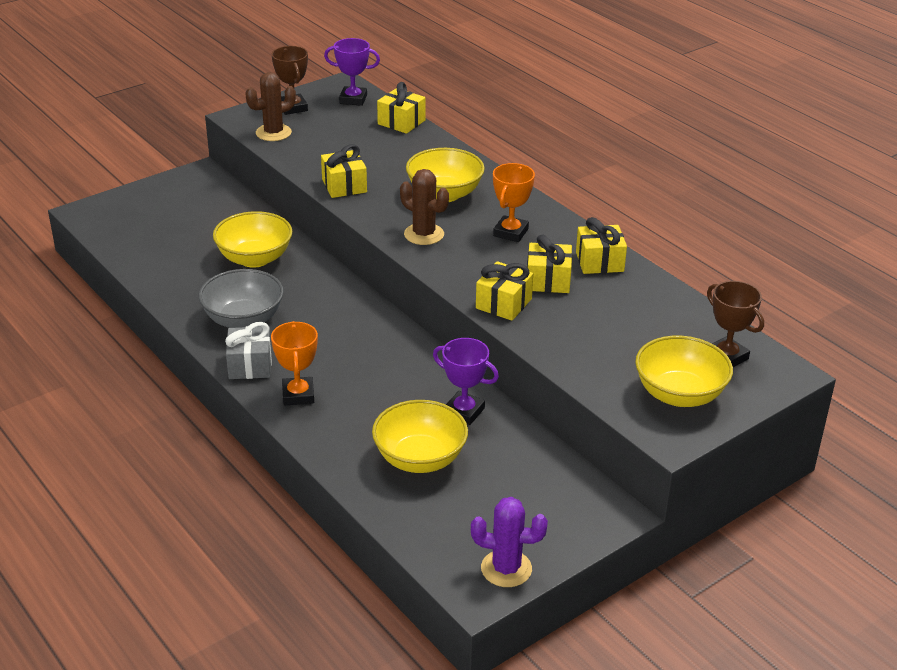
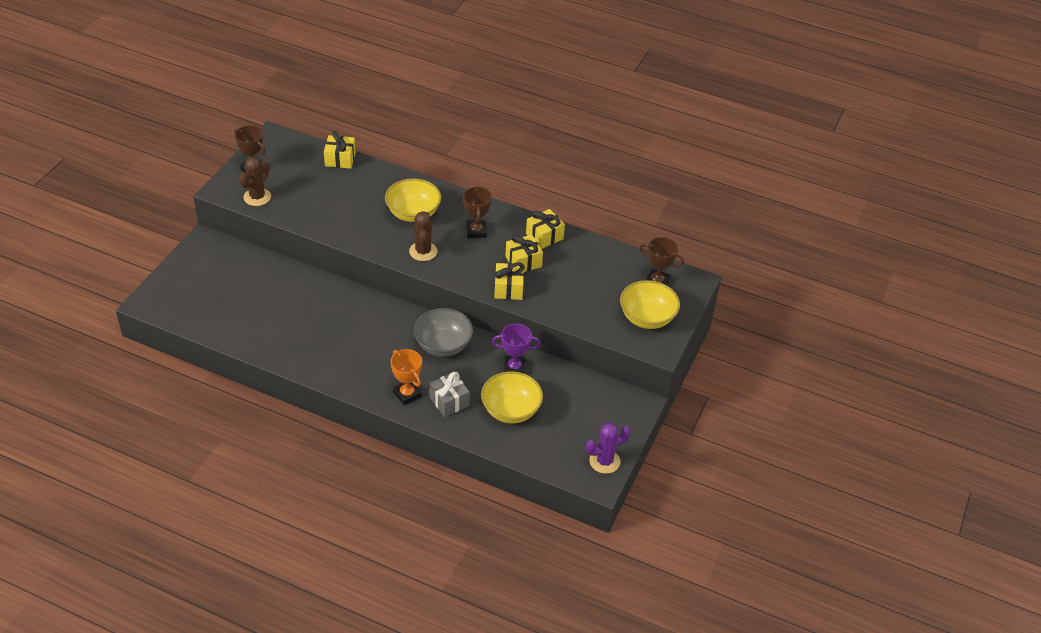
camera: 30 degrees left, 10 degrees up
grey bowl [199,269,284,328] -> grey bowl moved to [414,308,473,357]
yellow bowl [213,211,292,268] -> none
grey gift [225,322,272,379] -> grey gift moved to [429,372,470,417]
yellow gift [321,144,367,198] -> none
purple trophy [324,38,380,106] -> none
brown cactus [400,169,449,245] -> brown cactus turned 75 degrees clockwise [409,211,438,261]
orange trophy [493,163,535,242] -> brown trophy [463,186,492,238]

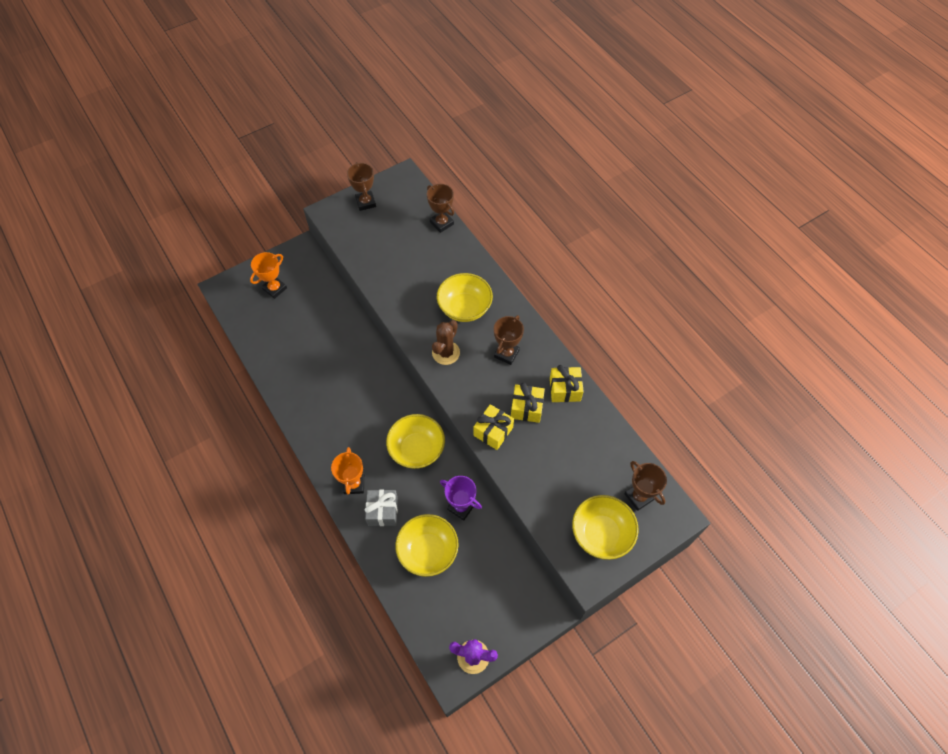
camera: 35 degrees right, 15 degrees up
brown cactus [239,157,271,206] -> none
yellow gift [324,131,356,169] -> brown trophy [427,184,454,233]
grey bowl [414,308,473,357] -> yellow bowl [386,414,445,469]
none -> orange trophy [250,252,287,299]

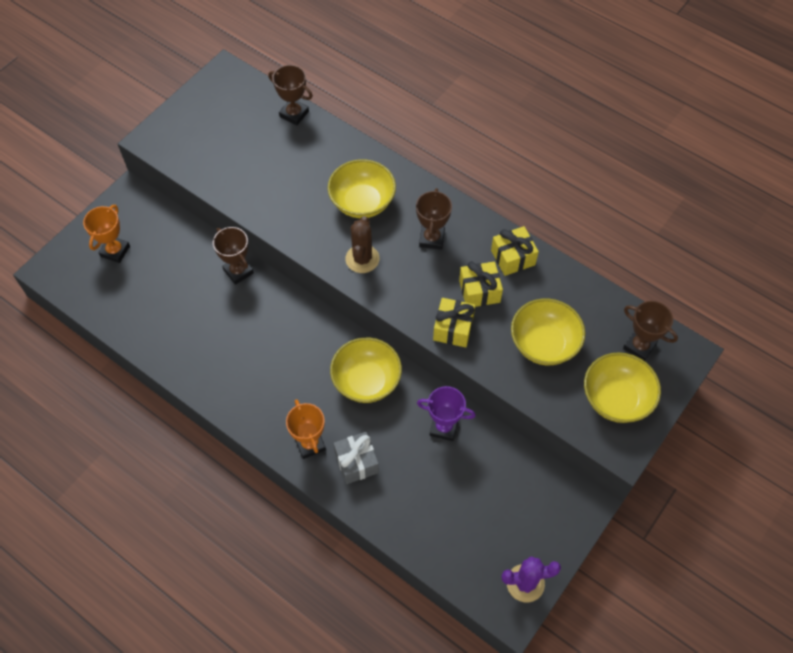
camera: 20 degrees left, 0 degrees up
brown trophy [347,162,376,211] -> brown trophy moved to [213,227,254,285]
yellow bowl [395,514,459,577] -> yellow bowl moved to [511,298,585,365]

